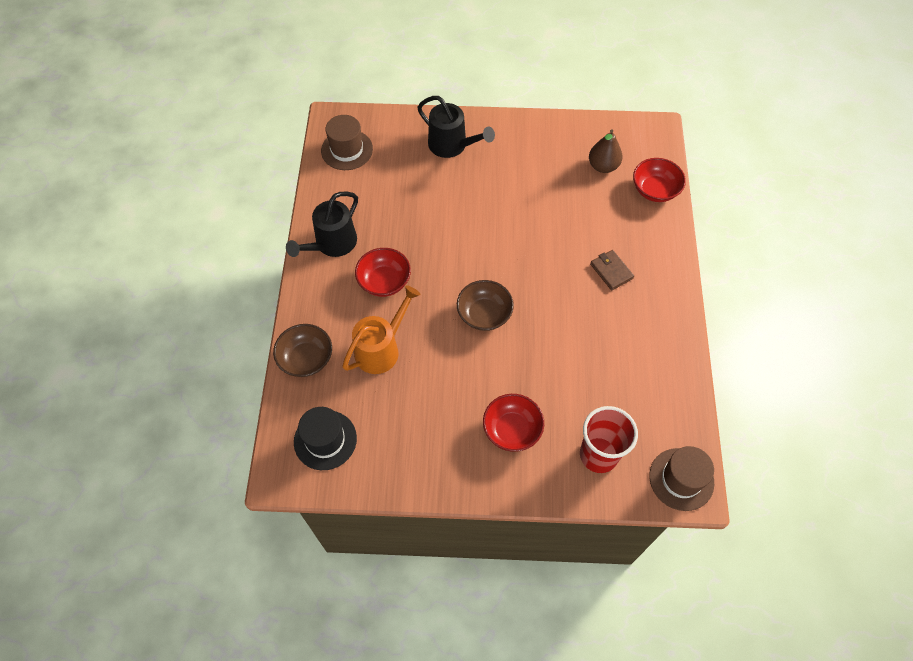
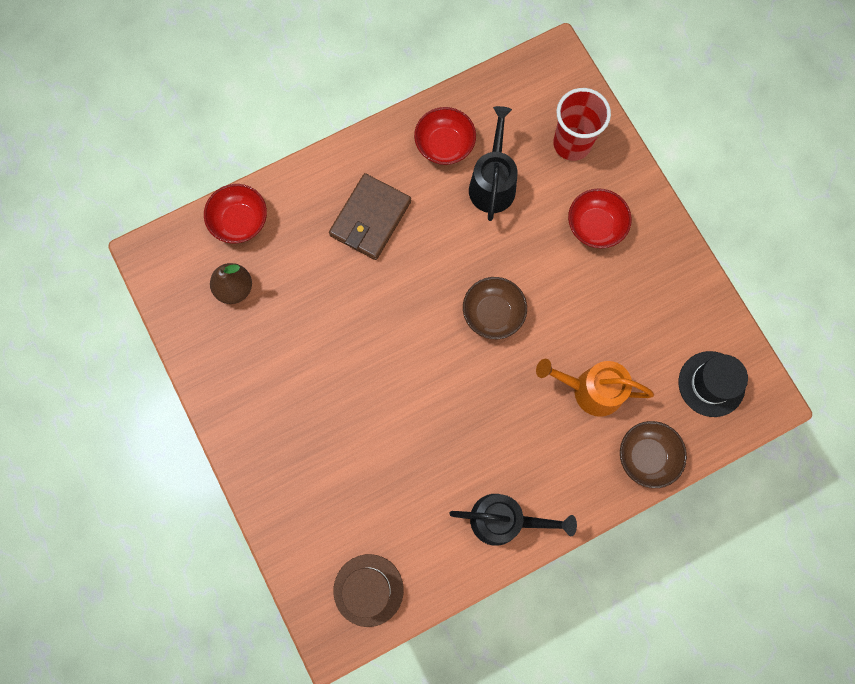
camera: 120 degrees left, 15 degrees up
red bowl [355,248,411,297] -> red bowl moved to [414,107,476,165]
black watering can [417,96,495,158] -> black watering can moved to [469,106,518,221]
brown wallet [590,250,634,290] -> brown wallet [329,173,411,260], size x1.74
brown hat [649,446,714,511] -> none

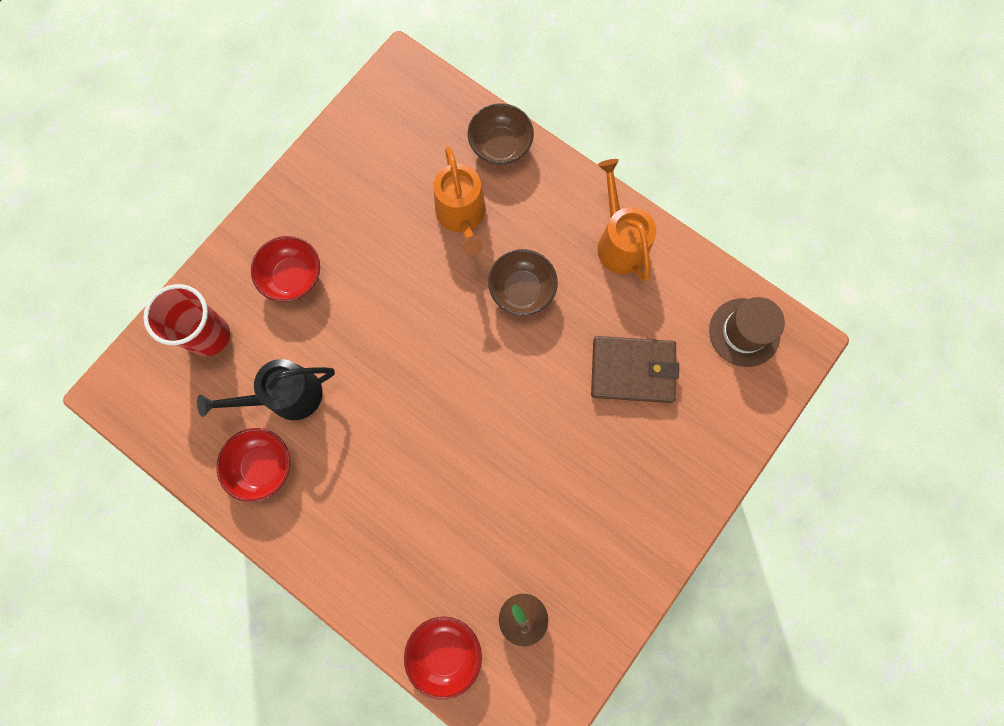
camera: 115 degrees left, 0 degrees up
brown wallet [329,173,411,260] -> brown wallet moved to [591,336,679,403]
black watering can [449,494,577,546] -> orange watering can [597,159,656,281]
brown bowl [463,277,527,339] -> brown bowl moved to [488,249,558,315]
black hat [679,351,748,417] -> none

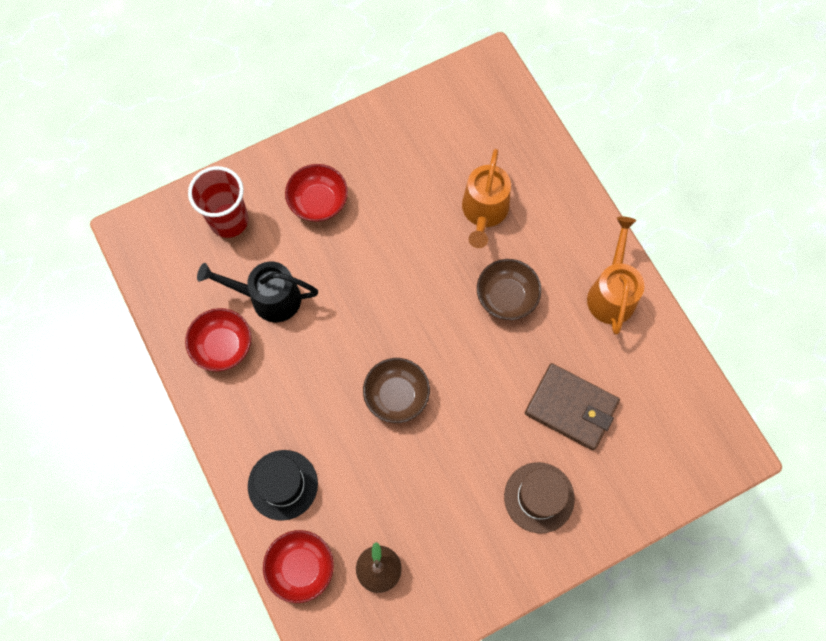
camera: 25 degrees right, 5 degrees down
brown bowl [468,103,534,165] -> brown bowl moved to [363,358,430,423]
brown hat [709,297,785,367] -> brown hat moved to [504,462,575,533]
none -> black hat [248,450,318,521]

